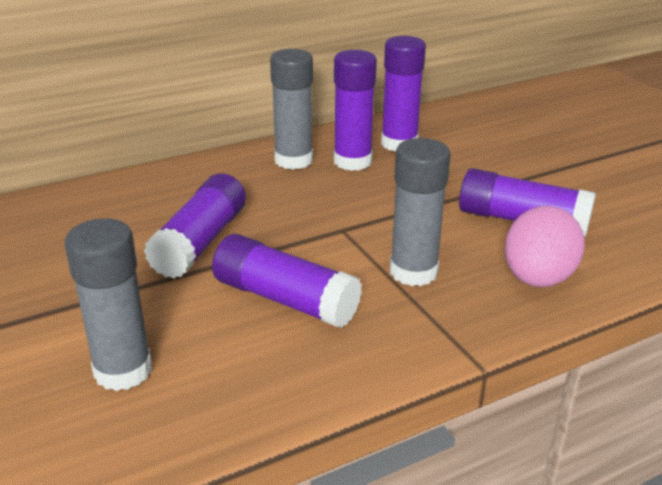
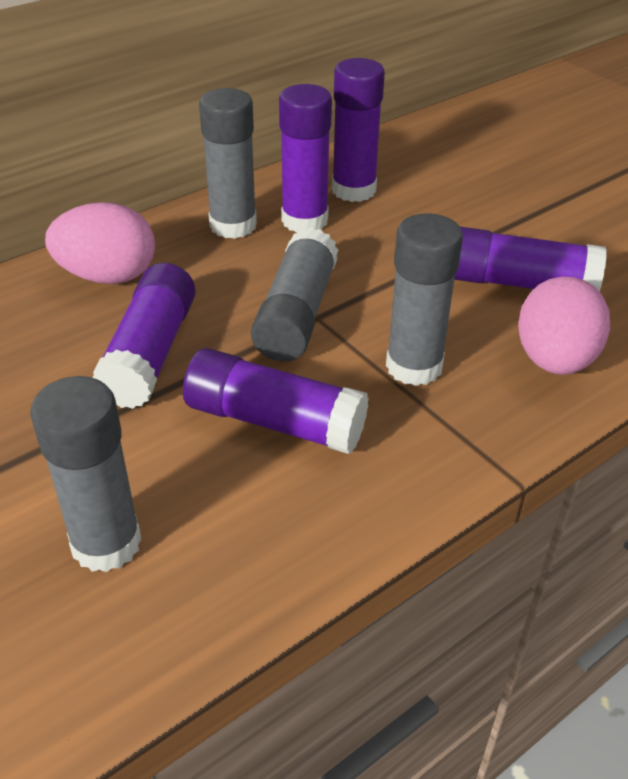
camera: 10 degrees left, 10 degrees up
none -> pink egg [45,202,155,284]
none -> grey glue stick [251,227,338,362]

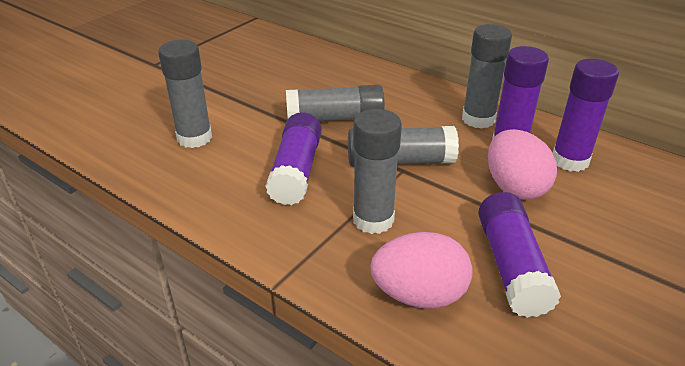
camera: 75 degrees right, 5 degrees down
pink egg [45,202,155,284] -> pink egg moved to [488,129,557,200]
purple glue stick [93,263,196,409] -> grey glue stick [286,85,385,121]

